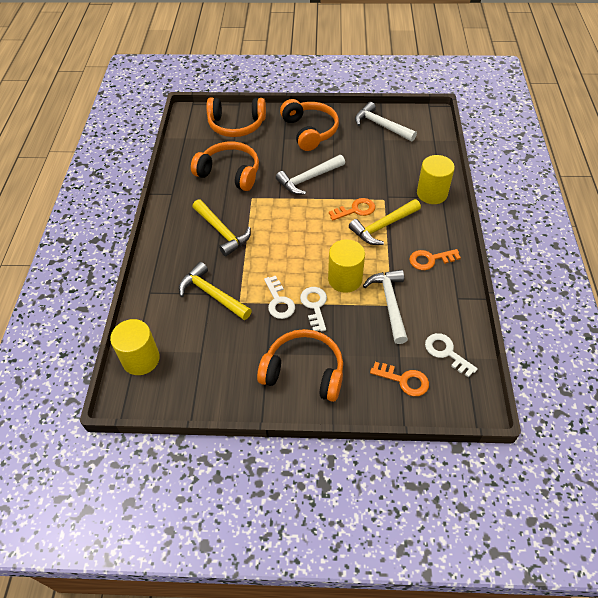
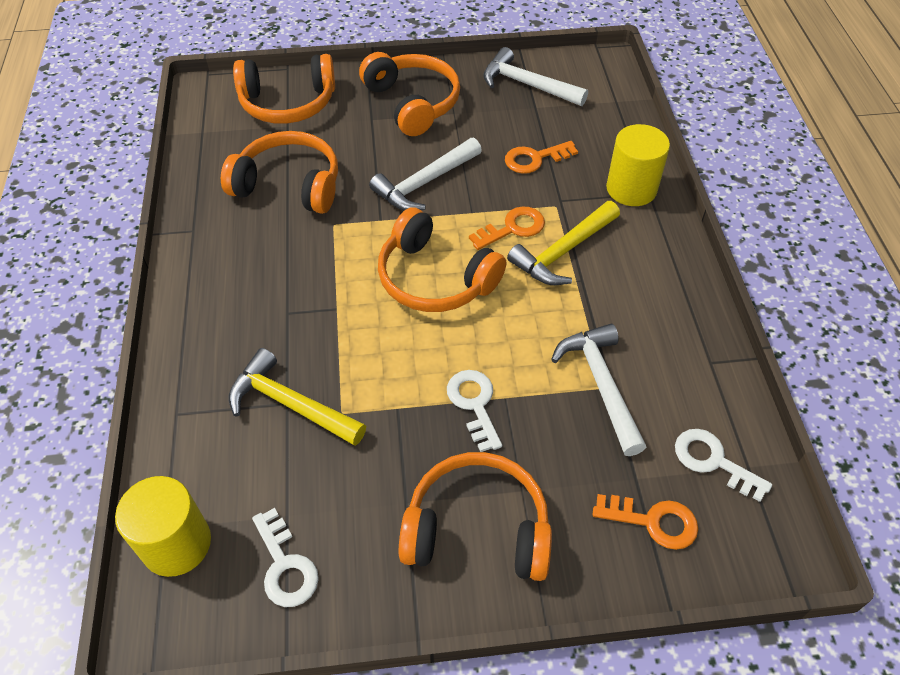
camera: 10 degrees left, 0 degrees up
yellow hammer [193,199,251,256] -> none
white key [264,276,295,319] -> white key moved to [252,508,319,607]
yellow cylinder [328,239,365,293] -> none
orange key [409,249,461,270] -> orange key moved to [505,141,578,174]
none -> orange headphones [378,207,506,312]

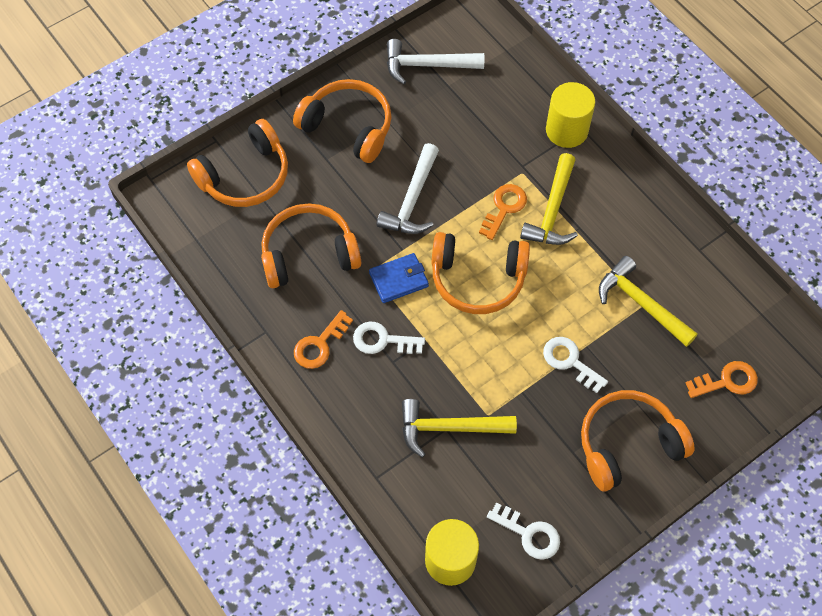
camera: 30 degrees left, 10 degrees up
orange key [505,141,578,174] -> orange key moved to [294,310,353,369]
white hammer [551,324,646,456] -> yellow hammer [599,256,698,347]
white key [675,429,772,502] -> white key moved to [353,321,425,354]
none -> blue wallet [369,253,429,303]

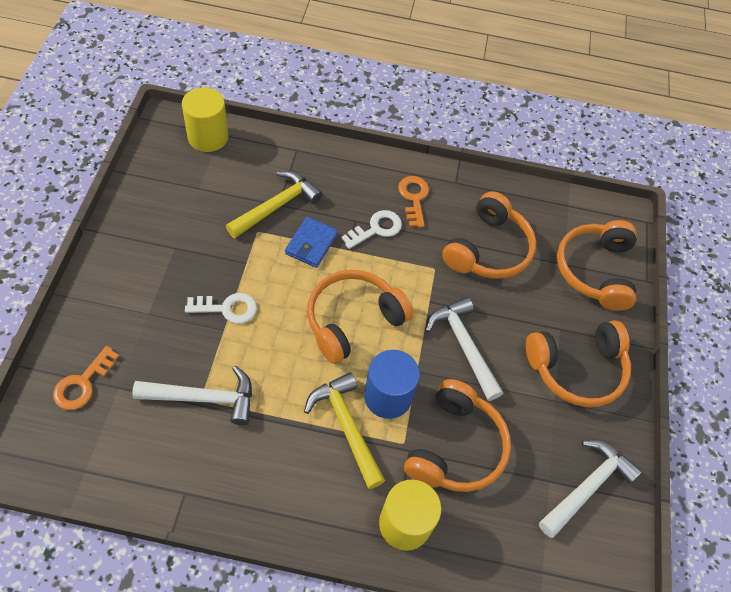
camera: 130 degrees right, 5 degrees down
blue wallet [369,253,429,303] -> blue wallet moved to [285,217,338,268]
orange key [479,184,527,240] -> blue cylinder [364,350,420,419]
white key [487,503,560,560] -> none
orange headphones [581,390,695,491] -> orange headphones moved to [404,379,511,492]
yellow hammer [599,256,698,347] -> white hammer [132,366,252,425]

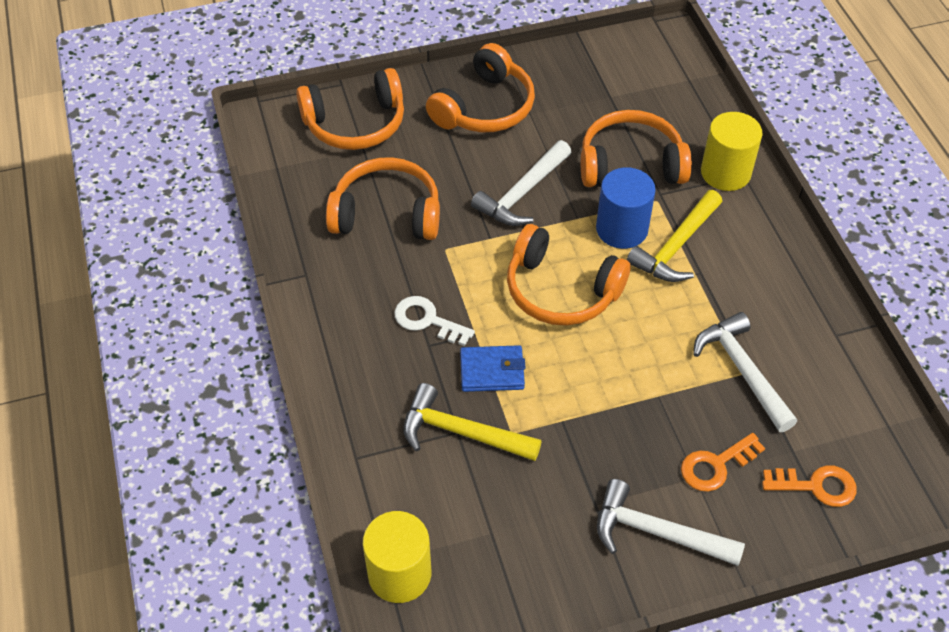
camera: 110 degrees left, 5 degrees down
white key [185,293,257,324] -> none
orange key [398,176,429,228] -> orange key moved to [681,433,765,492]
orange headphones [526,321,631,407] -> orange headphones turned 75 degrees clockwise [426,43,535,132]
white hammer [539,440,642,538] -> white hammer moved to [597,479,745,566]

